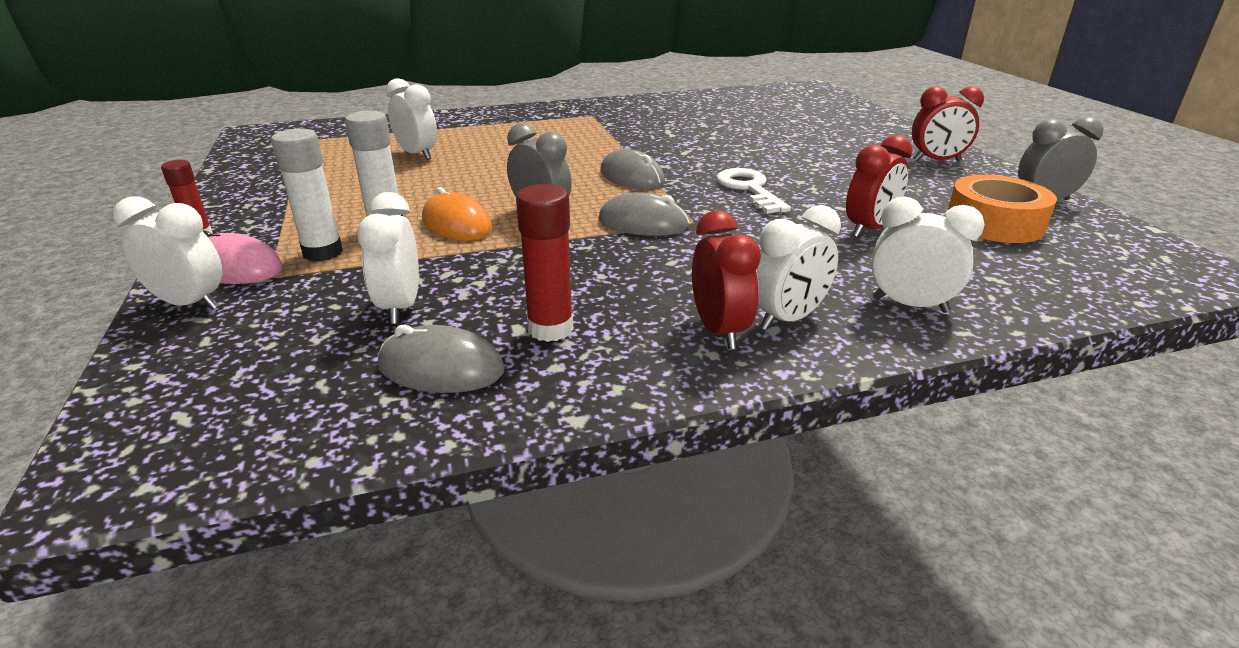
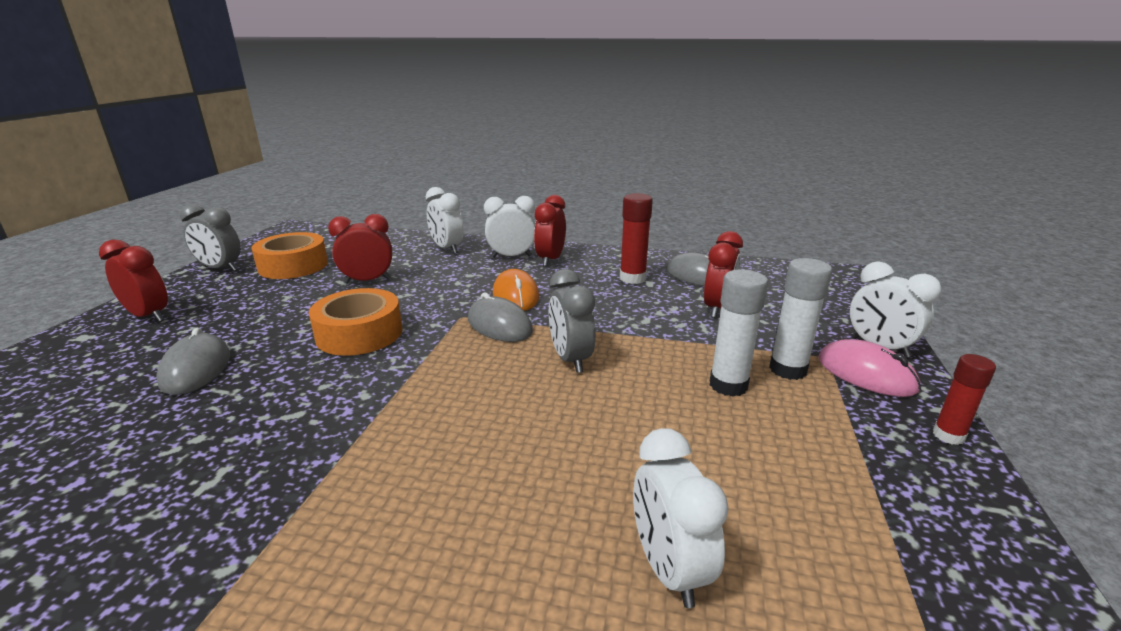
camera: 150 degrees left, 5 degrees down
white clock [357,192,419,324] -> red clock [704,231,743,318]
orange mouse [422,187,492,241] -> orange mouse moved to [493,269,539,311]
grey mouse [600,149,665,189] -> grey mouse moved to [156,328,230,395]
white key [717,168,791,214] -> orange tape [309,288,402,356]

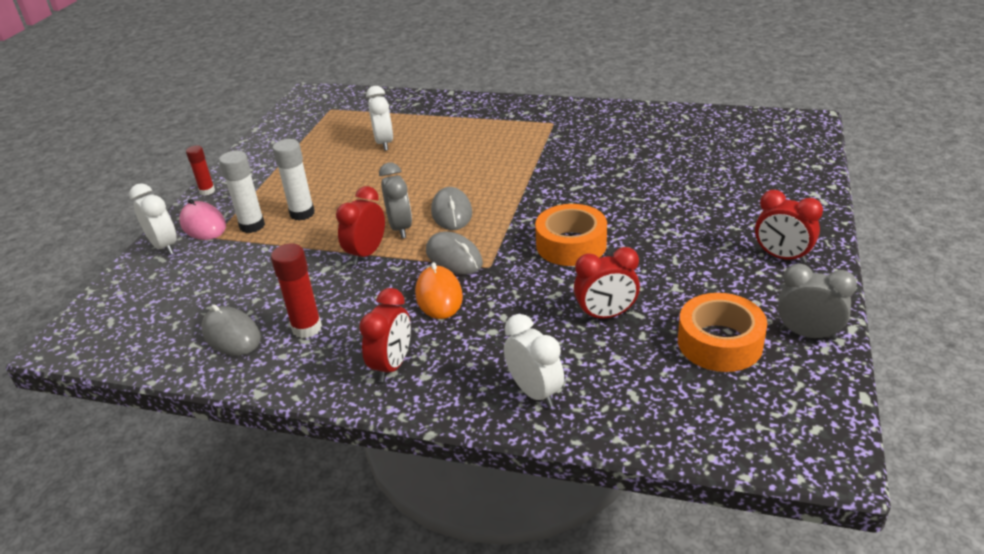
camera: 175 degrees left, 10 degrees up
grey mouse [156,328,230,395] -> grey mouse moved to [431,187,472,230]
white clock [484,196,535,258] -> none
red clock [704,231,743,318] -> red clock moved to [336,186,385,265]

